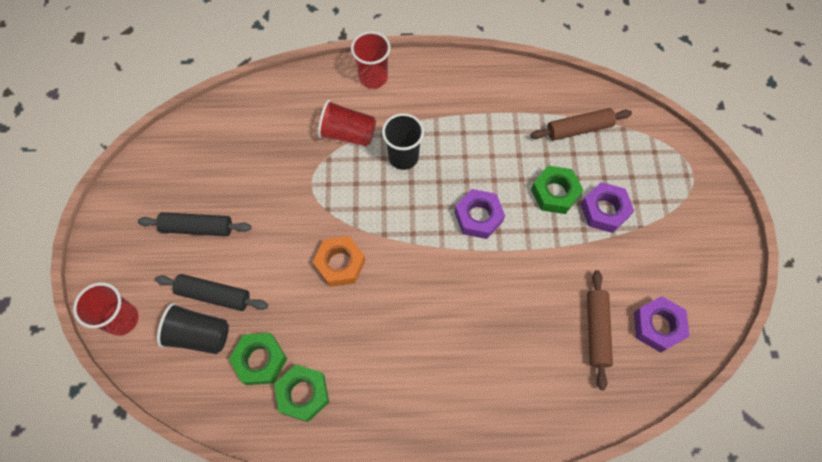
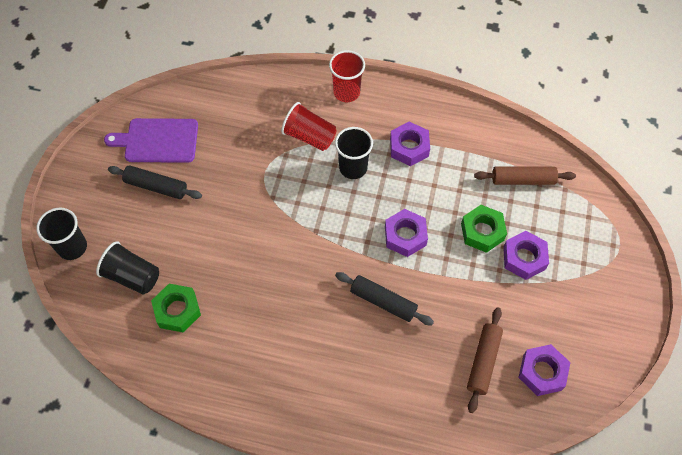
camera: 15 degrees right, 5 degrees down
red cup [73,283,139,336] -> black cup [36,208,87,260]
black rolling pin [155,274,268,311] -> black rolling pin moved to [335,272,434,325]
green nut [274,365,329,422] -> none
orange nut [313,236,365,287] -> none
none -> purple cutting board [104,118,198,163]
none -> purple nut [390,122,430,166]

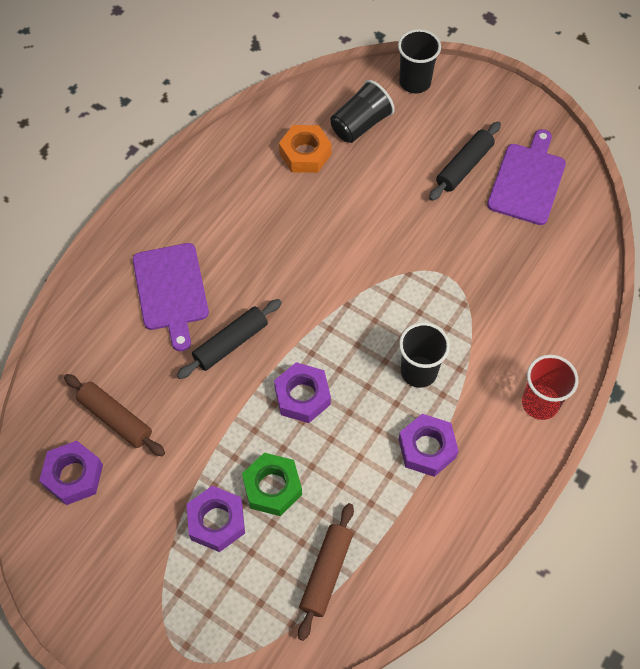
camera: 110 degrees right, 0 degrees up
green nut [151,284,201,333] -> orange nut [279,125,332,173]
red cup [281,102,337,151] -> none
none -> purple cutting board [133,243,209,351]

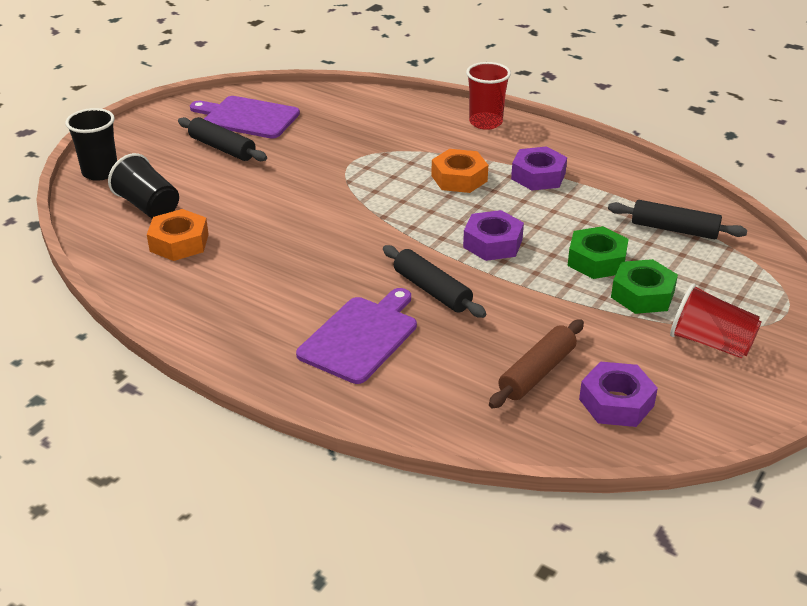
camera: 90 degrees left, 25 degrees down
purple cutting board [133,243,209,351] -> purple cutting board turned 45 degrees counterclockwise [296,288,417,384]
purple nut [186,486,245,552] -> green nut [611,259,678,314]
brown rolling pin [298,503,354,641] -> black rolling pin [608,200,747,239]
black cup [399,322,450,388] -> orange nut [431,149,488,193]
none -> red cup [670,283,762,358]

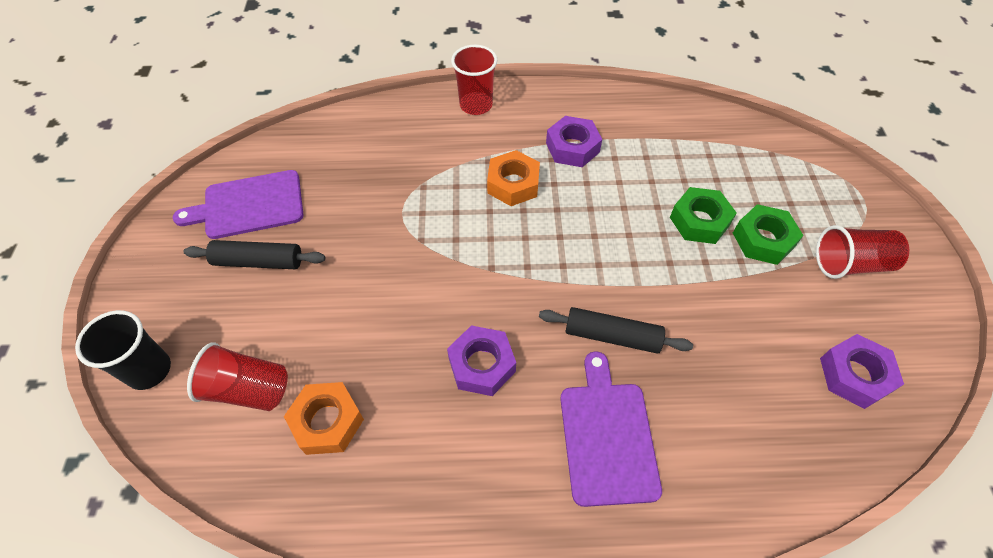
camera: 35 degrees left, 20 degrees up
black cup [108,153,179,218] -> red cup [187,343,288,411]
purple nut [463,210,524,261] -> purple nut moved to [447,325,516,396]
brown rolling pin [489,319,584,409] -> none
black rolling pin [608,200,747,239] -> none

